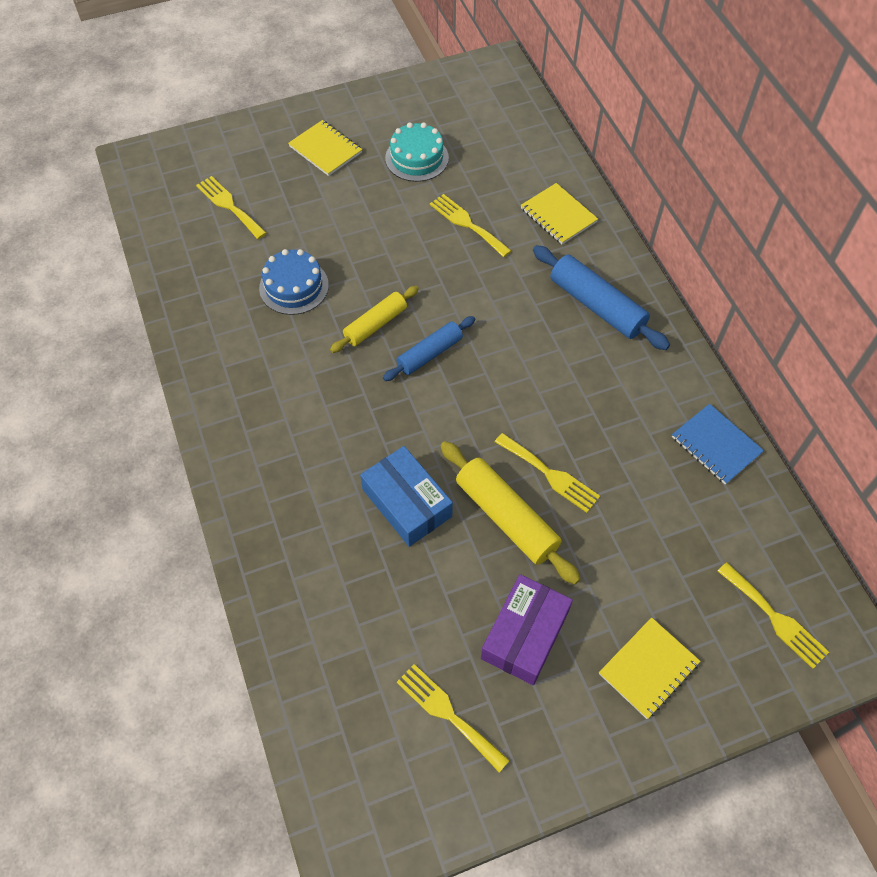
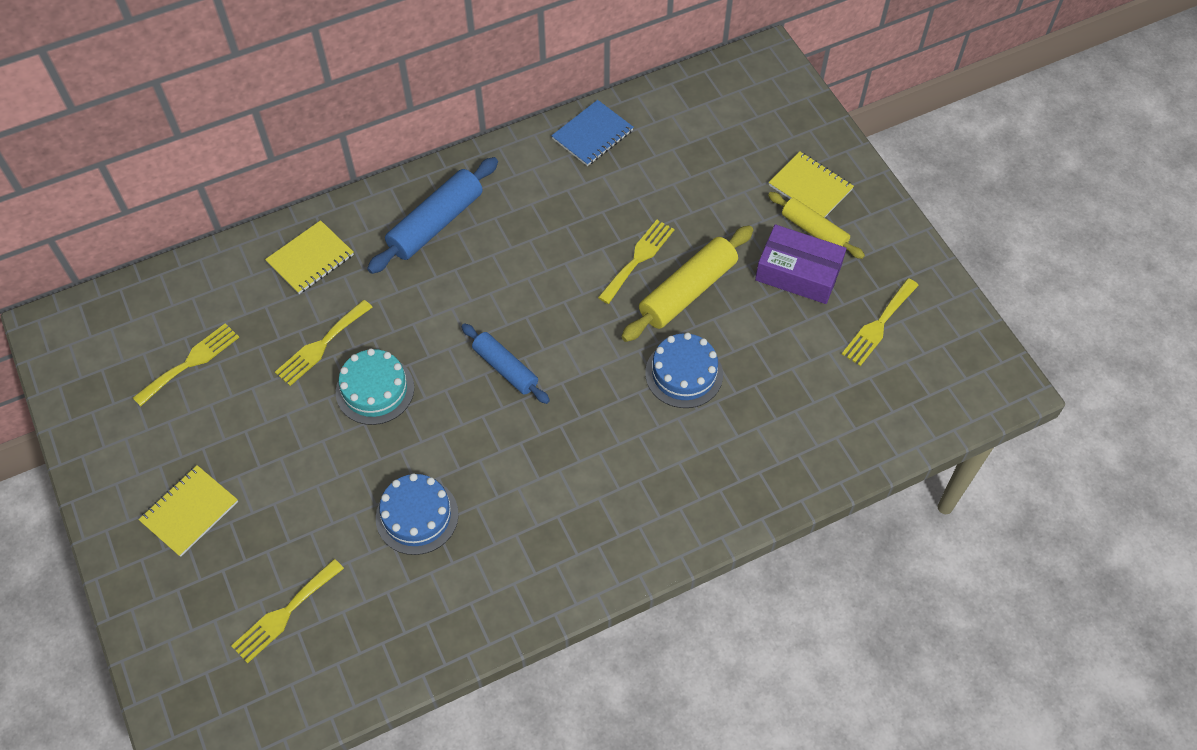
camera: 95 degrees left, 0 degrees up
yellow rolling pin [330,286,419,353] -> yellow rolling pin moved to [768,192,865,259]
blue box [360,446,453,547] -> blue cake [645,333,723,408]
turquoise cake [385,122,449,182] -> turquoise cake moved to [336,348,414,425]
yellow fork [717,562,829,669] -> yellow fork moved to [133,323,239,406]

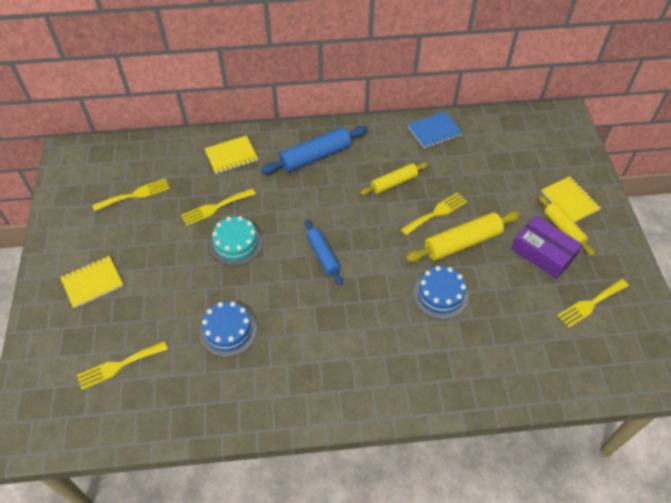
camera: 20 degrees right, 5 degrees down
none -> yellow rolling pin [360,162,428,195]

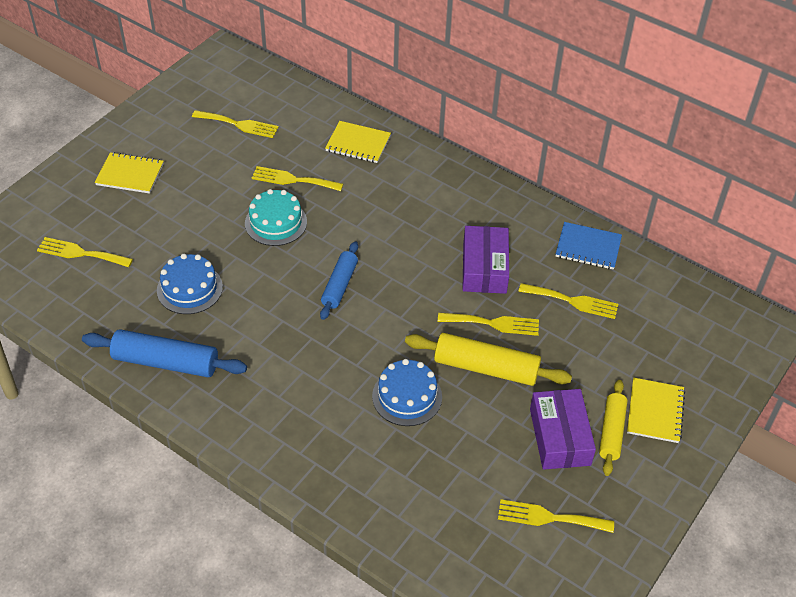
camera: 40 degrees right, 5 degrees down
blue rolling pin [261,126,367,174] -> blue rolling pin moved to [82,329,247,377]
yellow rolling pin [360,162,428,195] -> purple box [462,226,509,294]
none -> yellow fork [518,283,618,319]

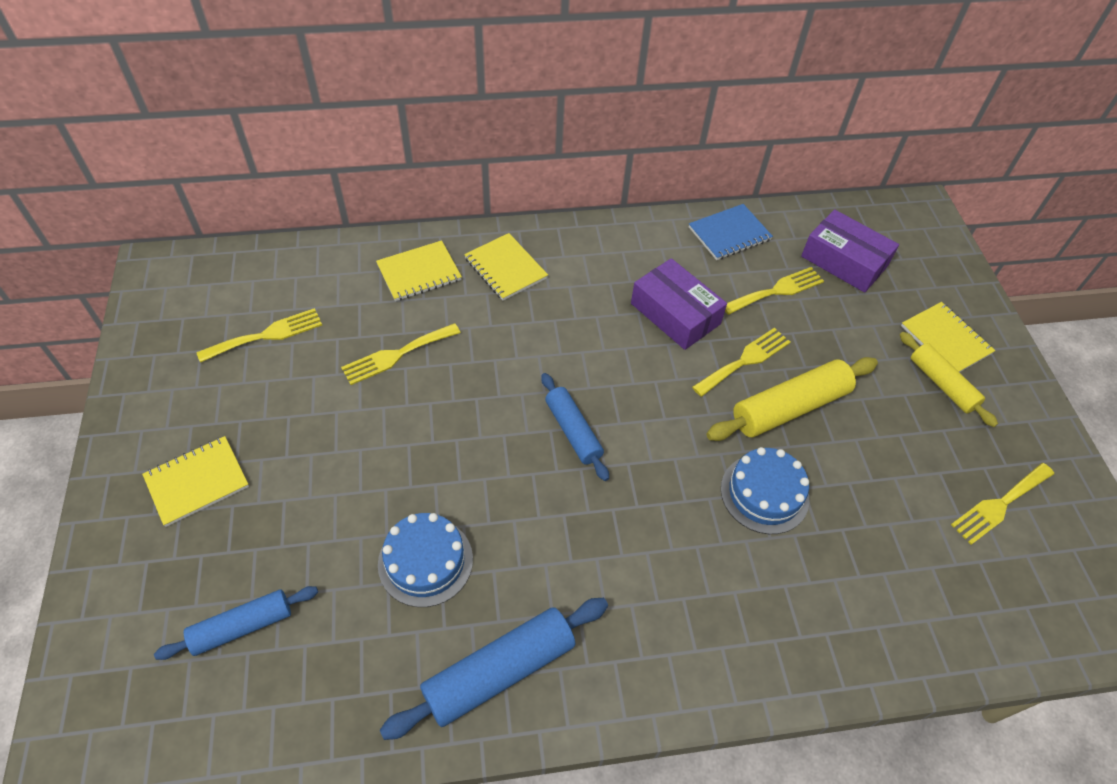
camera: 45 degrees left, 5 degrees up
yellow fork [37,237,133,267] -> blue rolling pin [154,586,318,660]
turquoise cake [245,189,307,246] -> none
purple box [530,389,596,470] -> purple box moved to [801,209,899,293]
none -> yellow notebook [464,233,548,301]

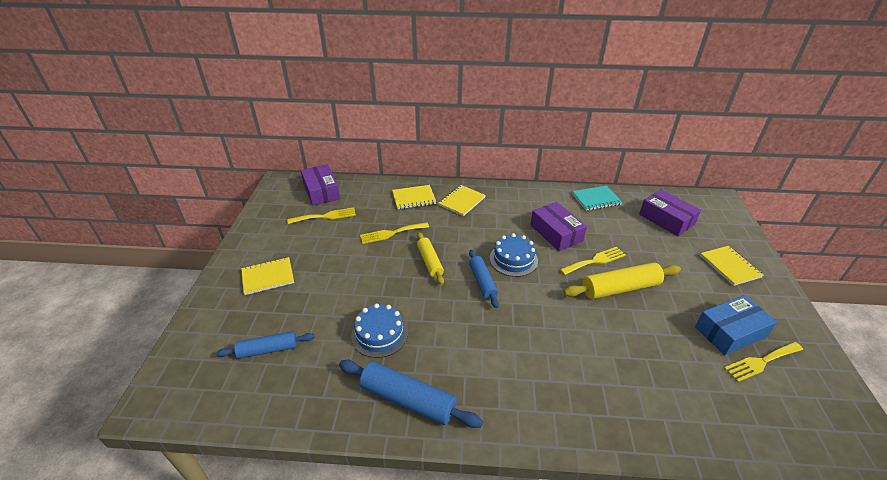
camera: 15 degrees right, 15 degrees down
blue rolling pin [380,598,608,740] -> blue rolling pin turned 45 degrees clockwise [339,360,483,428]
yellow notebook [464,233,548,301] -> yellow notebook turned 60 degrees clockwise [438,185,486,216]
blue notebook [689,204,773,260] -> turquoise notebook [572,185,622,211]
blue cake [721,447,809,534] -> blue cake moved to [489,233,538,277]
yellow fork [725,267,824,315] -> none
yellow rolling pin [900,332,998,427] -> yellow rolling pin moved to [417,232,444,285]
none -> purple box [301,164,340,206]
none -> blue box [695,295,777,355]

